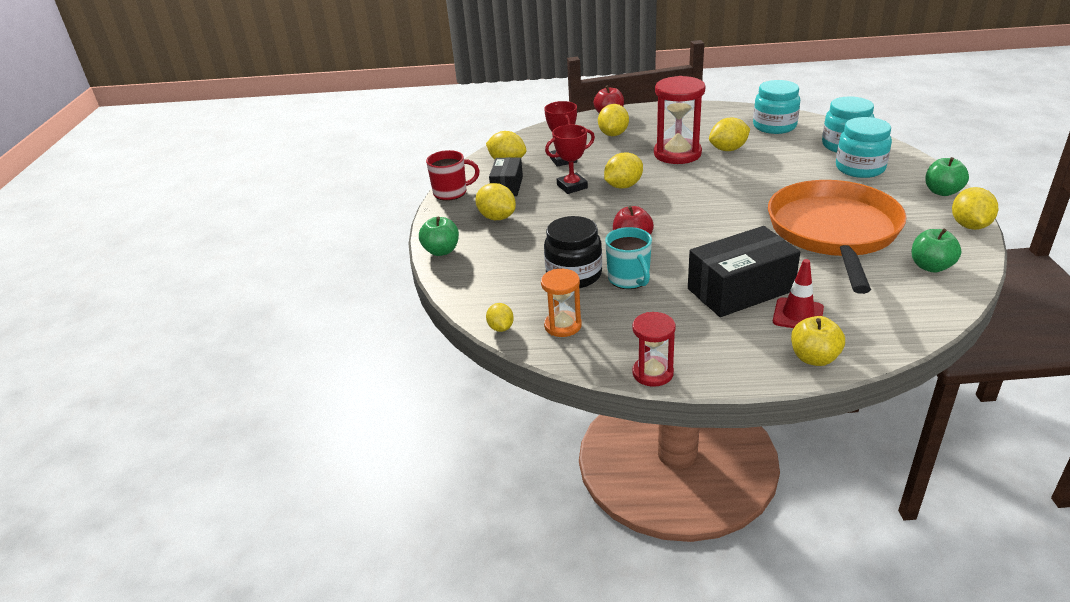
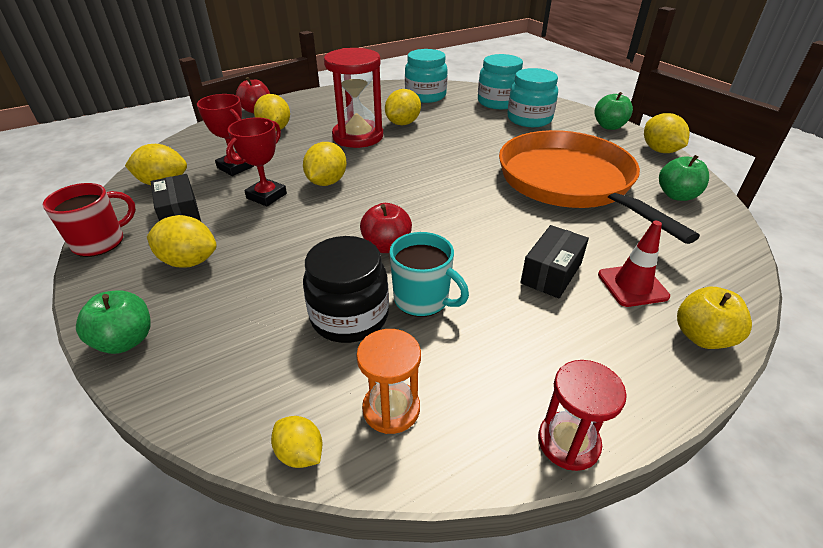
camera: 35 degrees left, 5 degrees up
black box [688,226,800,317] -> black box [520,225,589,298], size x0.59

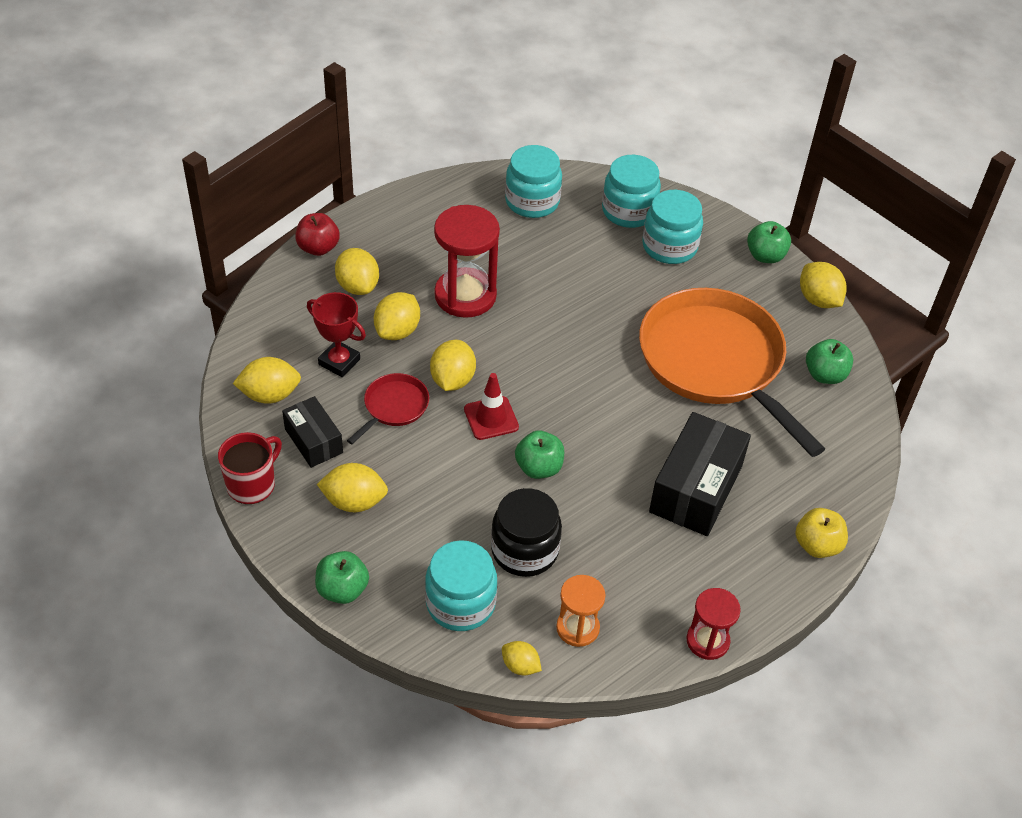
camera: 10 degrees left, 10 degrees up
red trophy [226,117,287,206] -> red pan [347,373,429,444]
red apple [360,203,412,253] -> green apple [515,431,564,479]
yellow lemon [385,89,421,125] -> yellow lemon moved to [374,292,420,340]
turquoise mug [389,232,469,317] -> none
black box [520,225,589,298] -> black box [649,412,751,536], size x1.70
red traffic cone [598,221,670,307] -> red traffic cone moved to [464,373,519,440]
none -> turquoise jar [425,540,498,631]

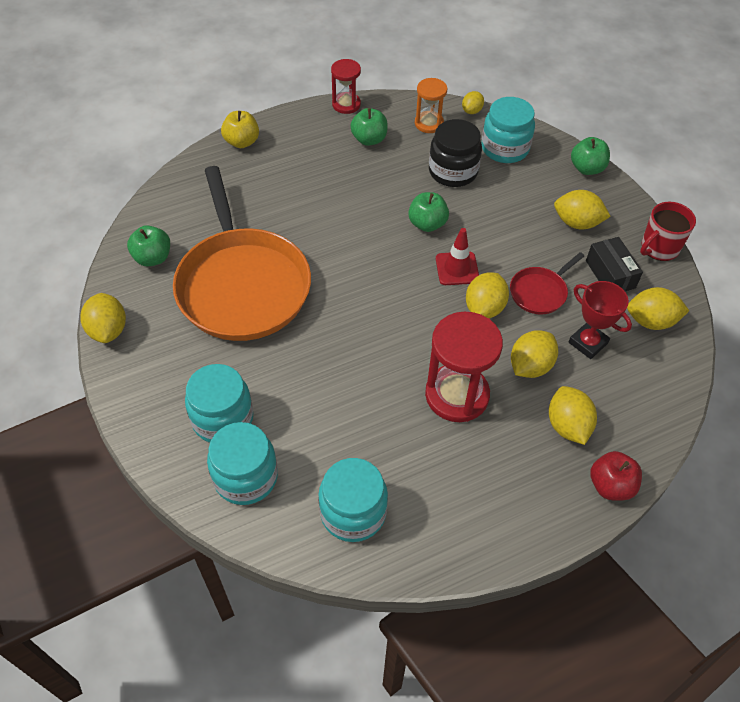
camera: 165 degrees left, 5 degrees up
yellow lemon [502,641,542,676] -> yellow lemon turned 75 degrees clockwise [462,91,484,114]
black box [649,412,751,536] -> none
green apple [747,221,791,263] -> green apple moved to [350,108,388,146]

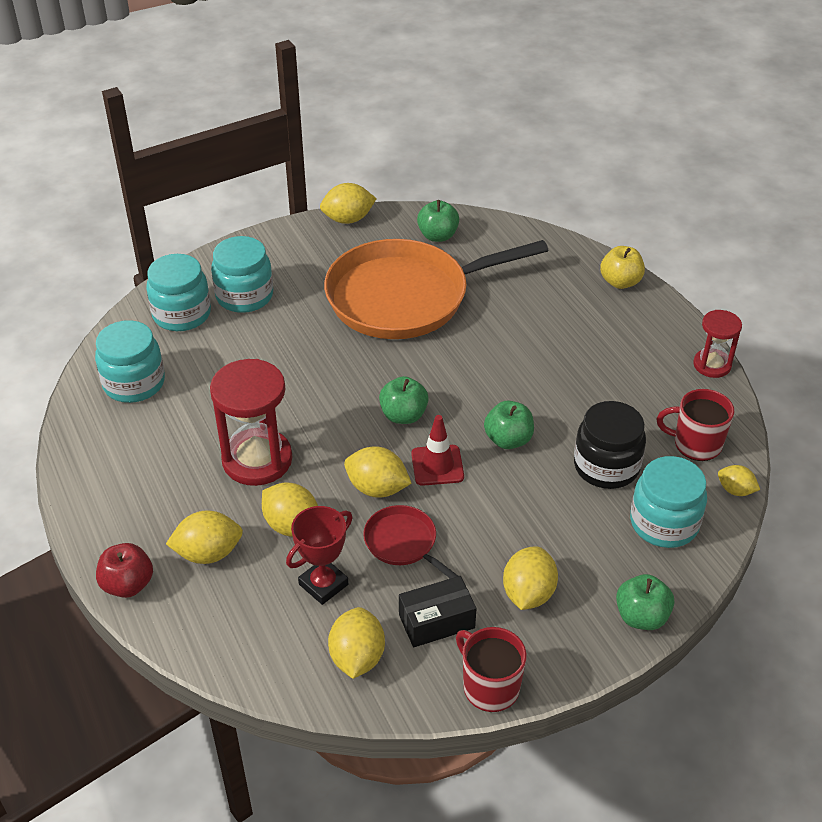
camera: 90 degrees right, 10 degrees down
green apple [350,108,388,146] -> green apple moved to [379,376,429,424]
orange hourglass [415,78,448,133] -> red mug [657,389,734,461]

